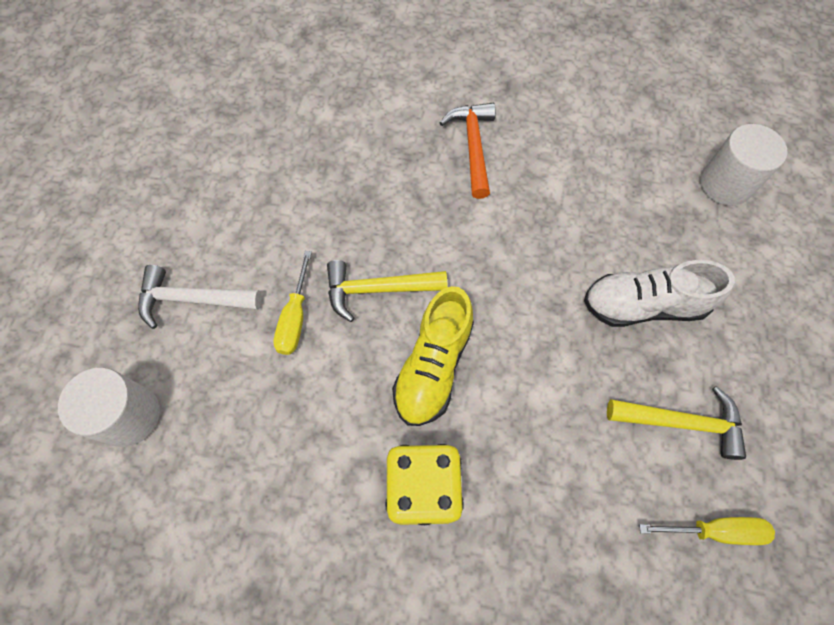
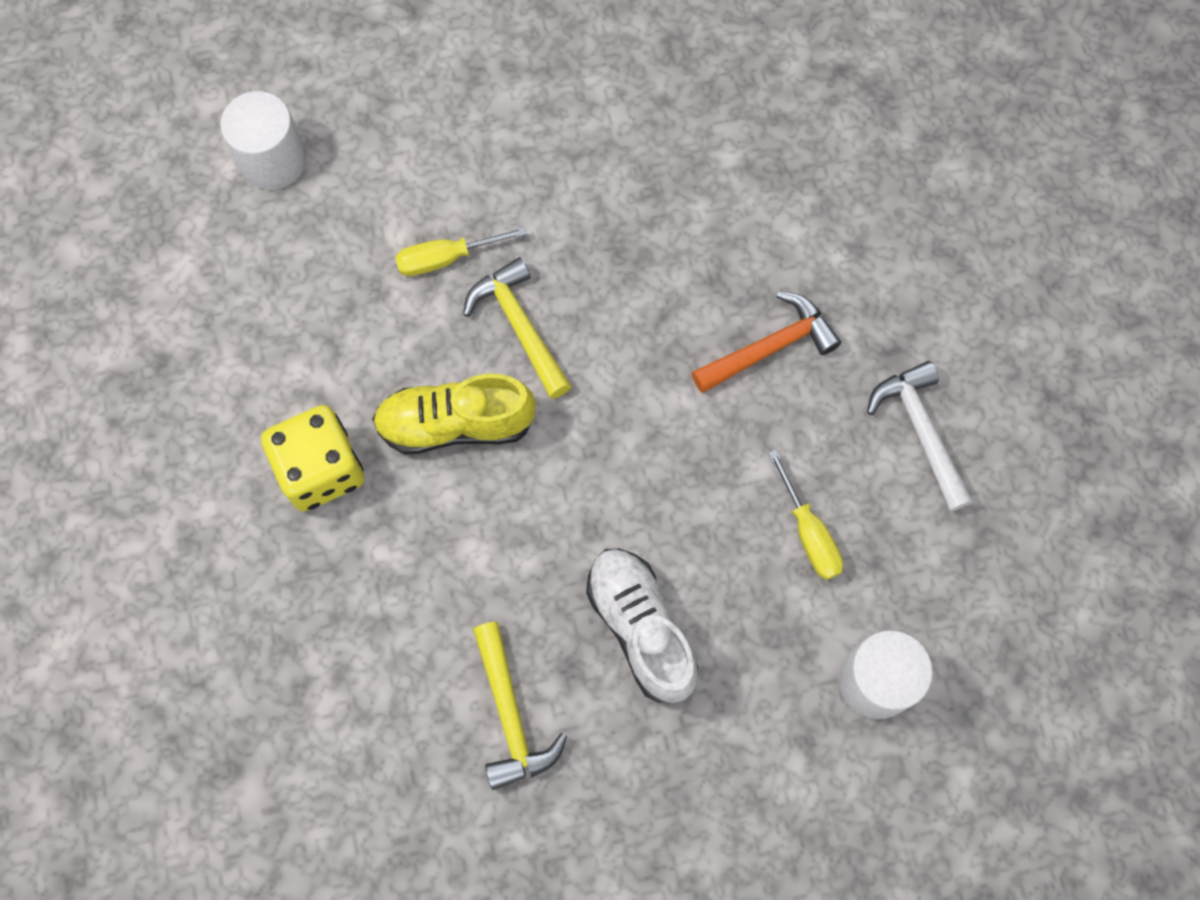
camera: 65 degrees right, 5 degrees up
white hammer [138,265,261,329] -> white hammer moved to [867,361,973,512]
yellow screwdriver [639,517,775,545] -> yellow screwdriver moved to [768,449,843,580]

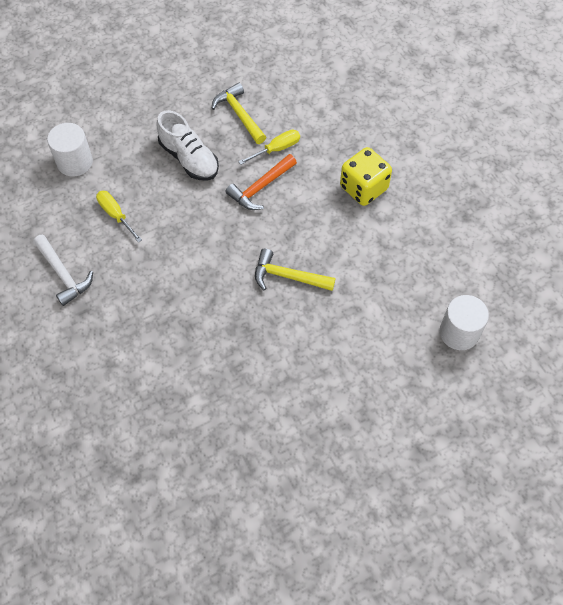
camera: 165 degrees right, 10 degrees down
yellow shoe [372,374,536,454] -> none
yellow screwdriver [395,227,527,276] -> yellow screwdriver moved to [238,130,300,165]
yellow hammer [463,257,571,399] -> yellow hammer turned 150 degrees clockwise [255,248,336,291]
orange hammer [691,291,841,393] -> orange hammer moved to [226,154,297,210]

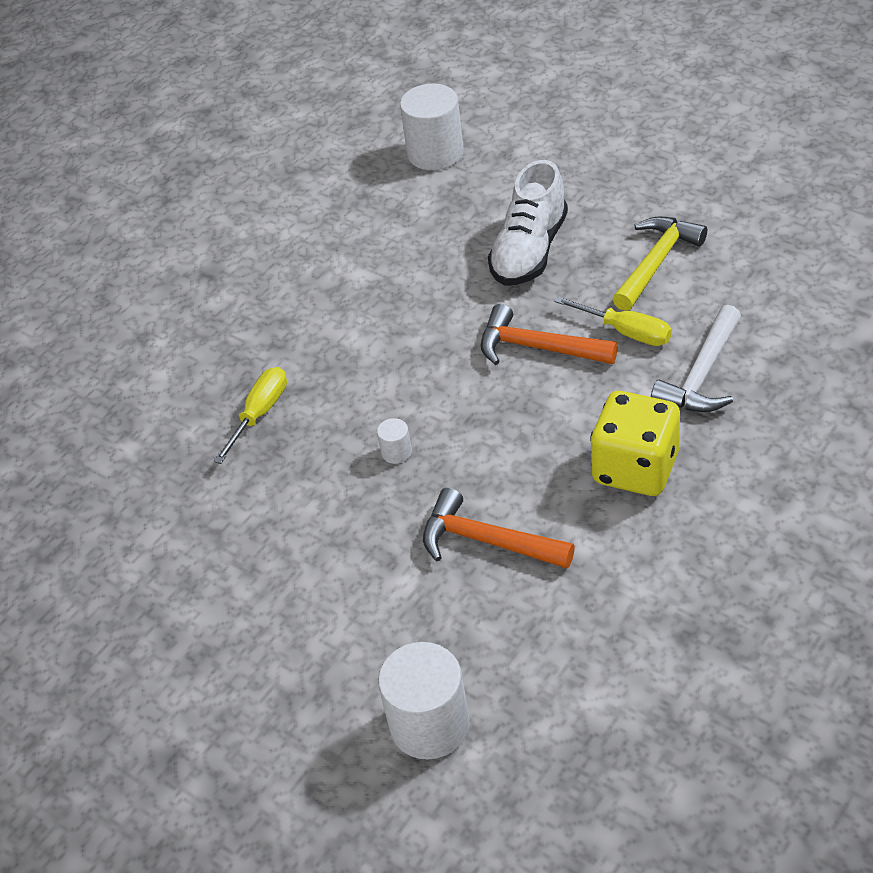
camera: 70 degrees right, 15 degrees down
white hammer [33,235,93,306] -> white hammer moved to [651,305,741,412]
yellow screwdriver [96,191,142,243] -> yellow screwdriver moved to [214,367,287,464]
yellow hammer [255,248,336,291] -> white cylinder [377,418,412,464]
none -> orange hammer [423,488,575,569]

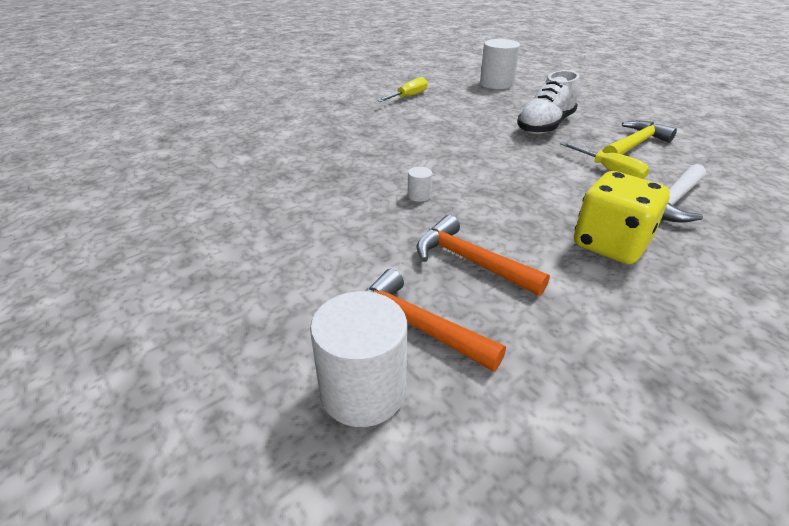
camera: 10 degrees right, 10 degrees down
yellow screwdriver [214,367,287,464] -> yellow screwdriver moved to [377,77,428,102]
orange hammer [481,304,618,365] -> orange hammer moved to [366,269,506,372]

